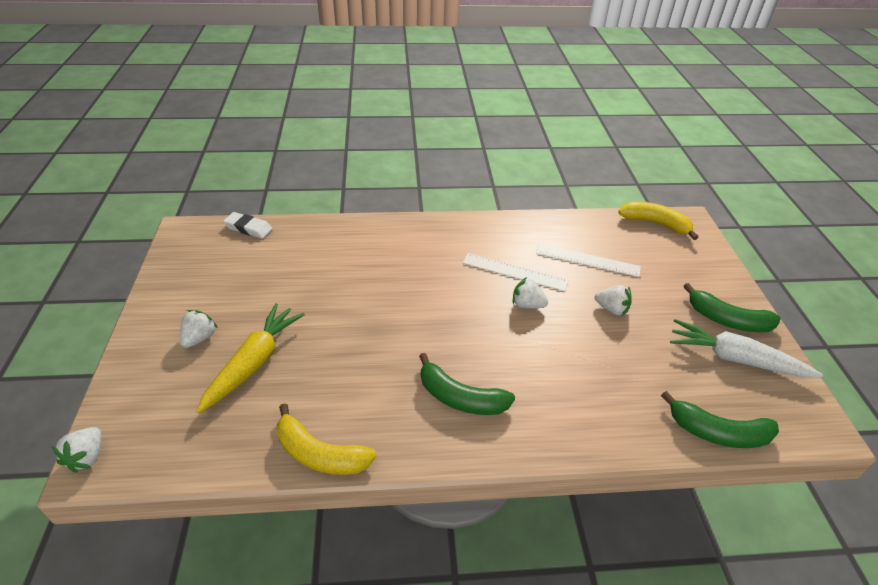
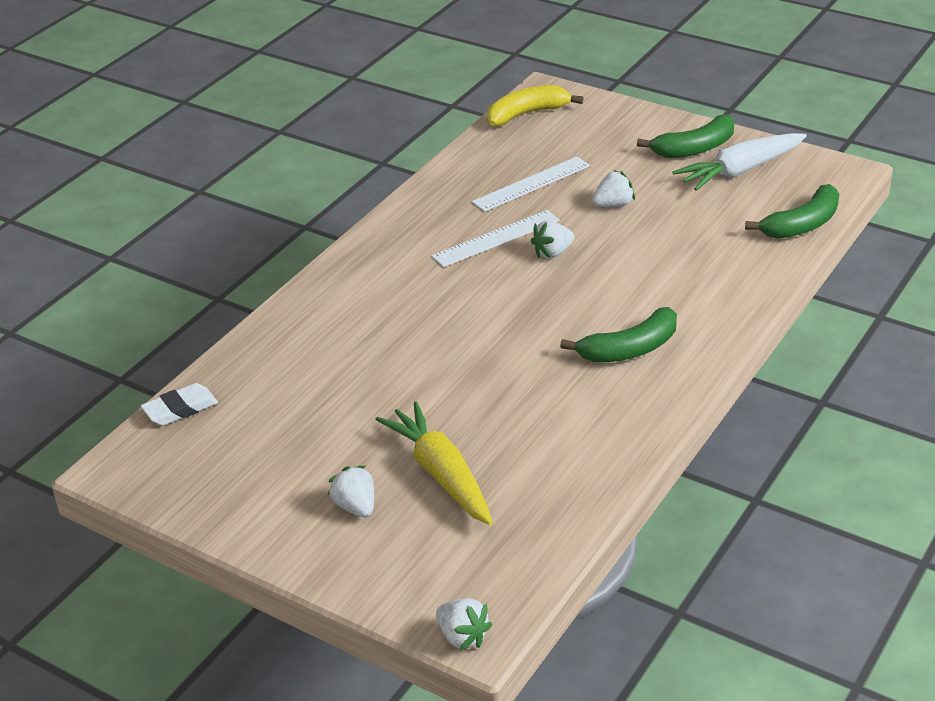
camera: 50 degrees left, 5 degrees down
yellow banana [277,404,377,475] -> none

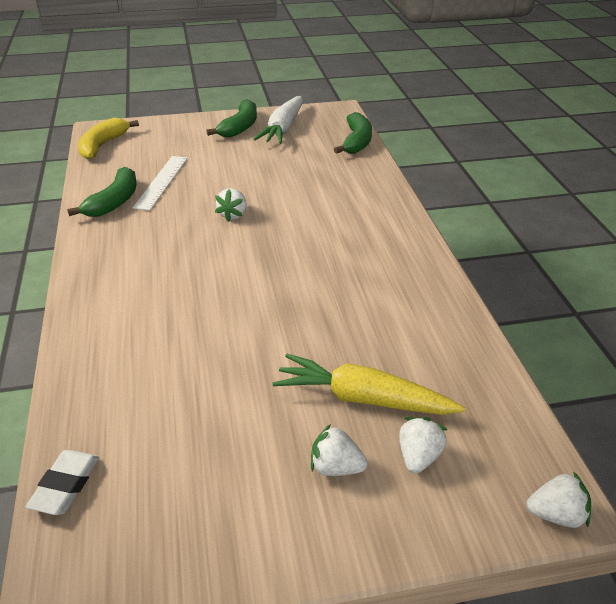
camera: 45 degrees left, 0 degrees up
white ruler [431,210,560,267] -> none
green banana [560,307,677,362] -> green banana moved to [67,167,137,217]
white strawberry [592,170,635,207] -> white strawberry moved to [399,417,447,474]

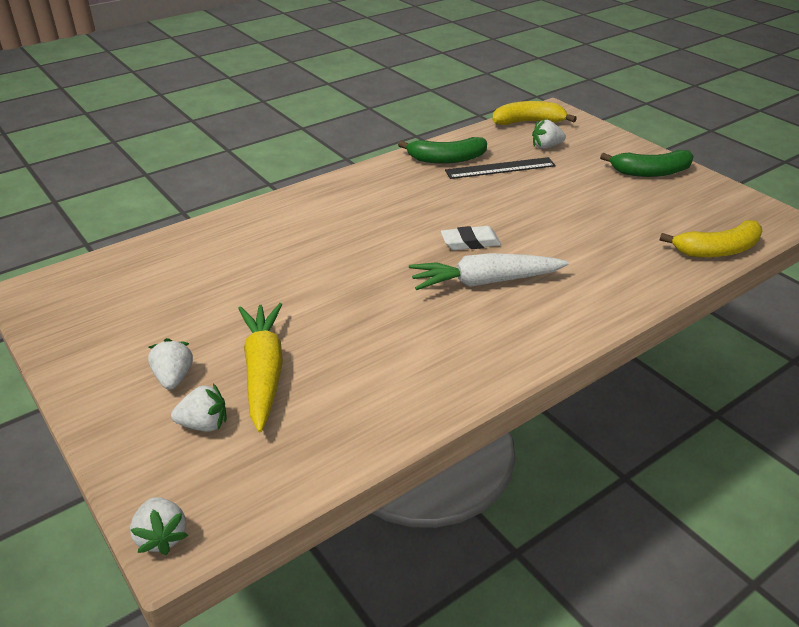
camera: 65 degrees right, 0 degrees up
white eraser [26,450,99,515] -> white eraser moved to [441,226,501,250]
white ruler [133,156,188,211] -> black ruler [445,157,556,179]
white strawberry [215,188,247,222] -> white strawberry moved to [532,119,566,149]
white carrot [253,96,303,144] -> white carrot moved to [409,253,569,290]
green banana [334,112,372,154] -> yellow banana [660,220,762,258]

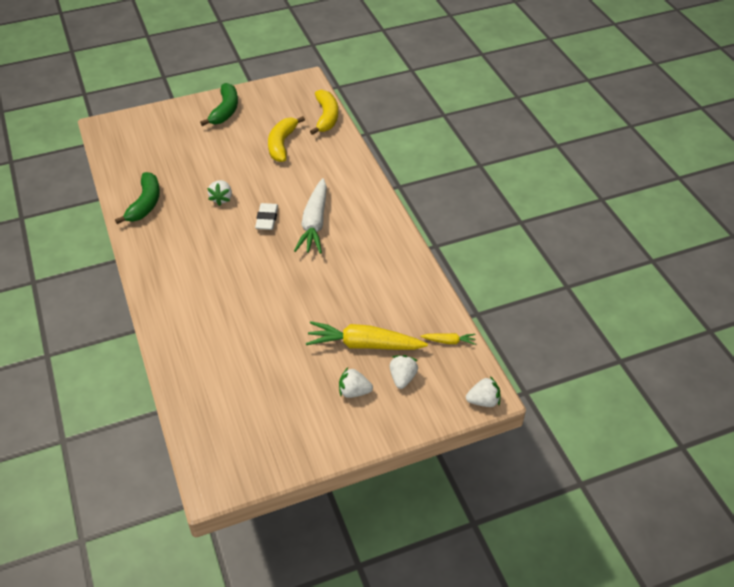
camera: 75 degrees left, 10 degrees up
black ruler [445,157,556,179] -> none
yellow banana [493,101,577,125] -> yellow banana moved to [268,116,305,162]
white strawberry [532,119,566,149] -> white strawberry moved to [207,180,232,206]
none -> yellow carrot [420,333,476,345]

